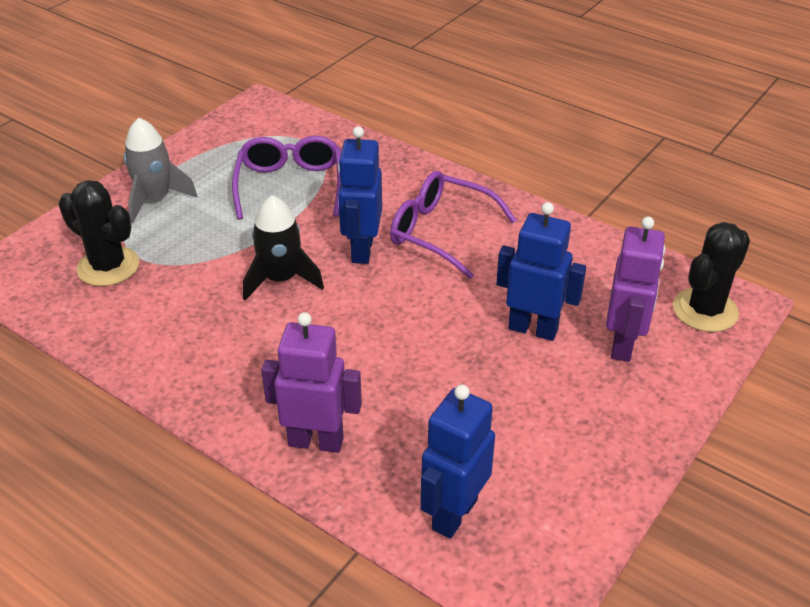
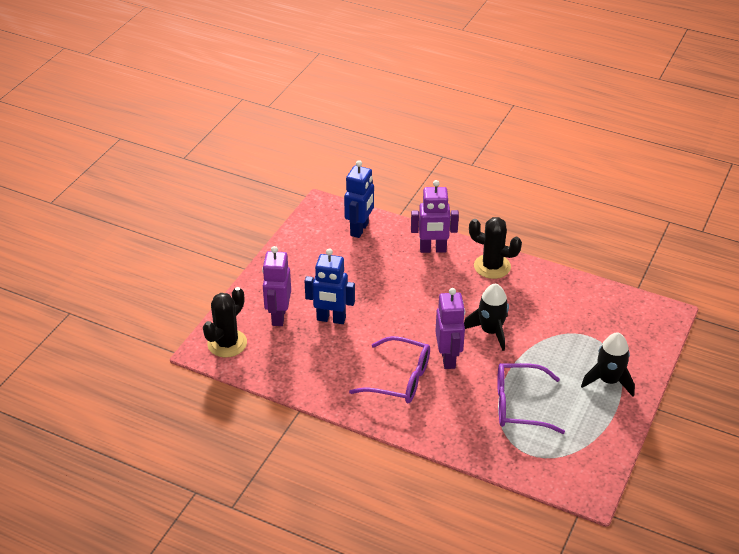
camera: 170 degrees right, 0 degrees up
black cactus [58,180,139,286] -> black cactus moved to [469,217,522,279]
grey rocket [124,118,197,223] -> black rocket [581,333,635,397]
purple glasses [232,136,341,219] -> purple glasses turned 105 degrees clockwise [497,363,565,434]
blue robot [338,126,382,264] -> purple robot [435,288,465,369]

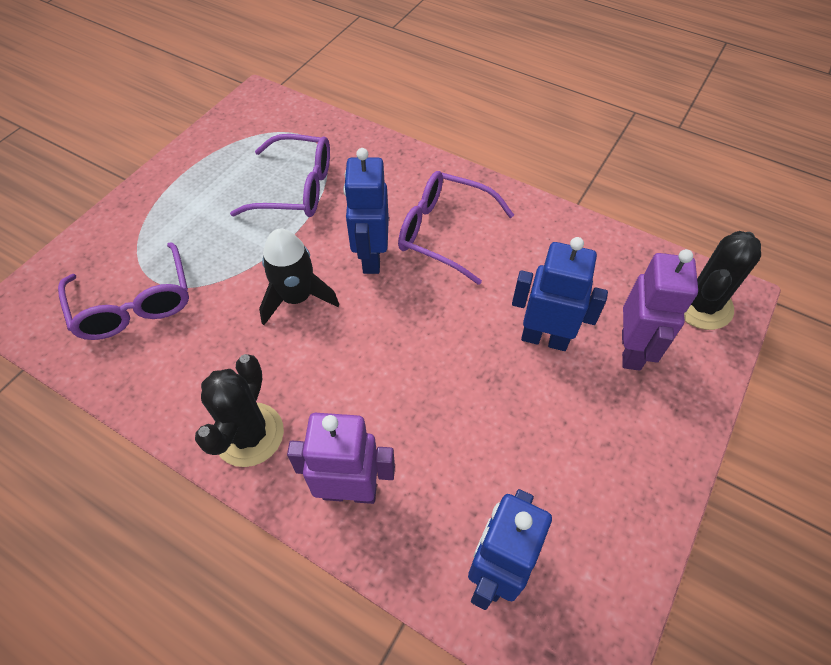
camera: 175 degrees left, 15 degrees up
purple robot [435,288,465,369] -> blue robot [343,148,389,274]
black cactus [469,217,522,279] -> black cactus turned 75 degrees clockwise [195,354,284,467]
black rocket [581,333,635,397] -> none
none -> purple glasses [58,242,189,340]

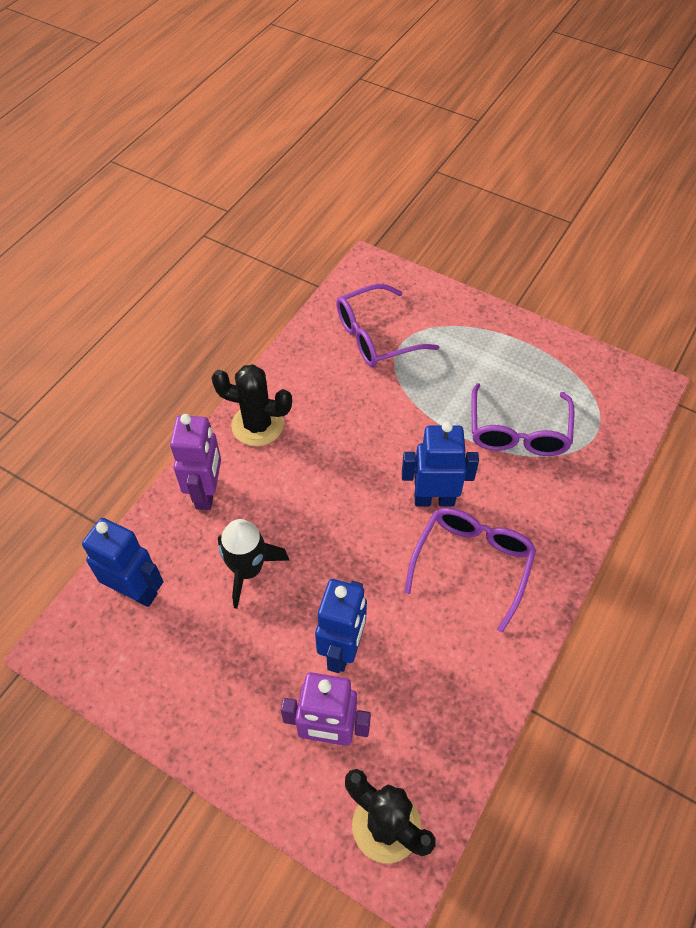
camera: 90 degrees right, 0 degrees up
black rocket [259,229,339,325] -> black rocket moved to [218,519,289,609]

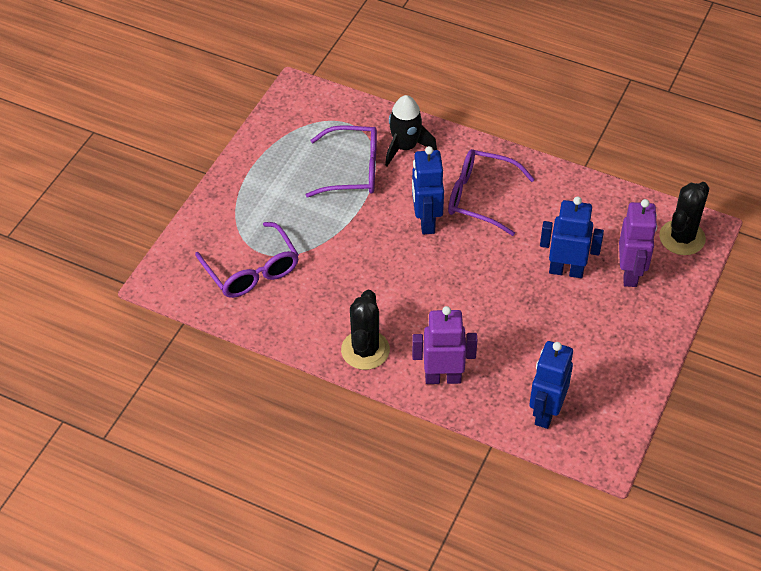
camera: 95 degrees left, 5 degrees down
black rocket [218,519,289,609] -> black rocket moved to [385,95,437,166]

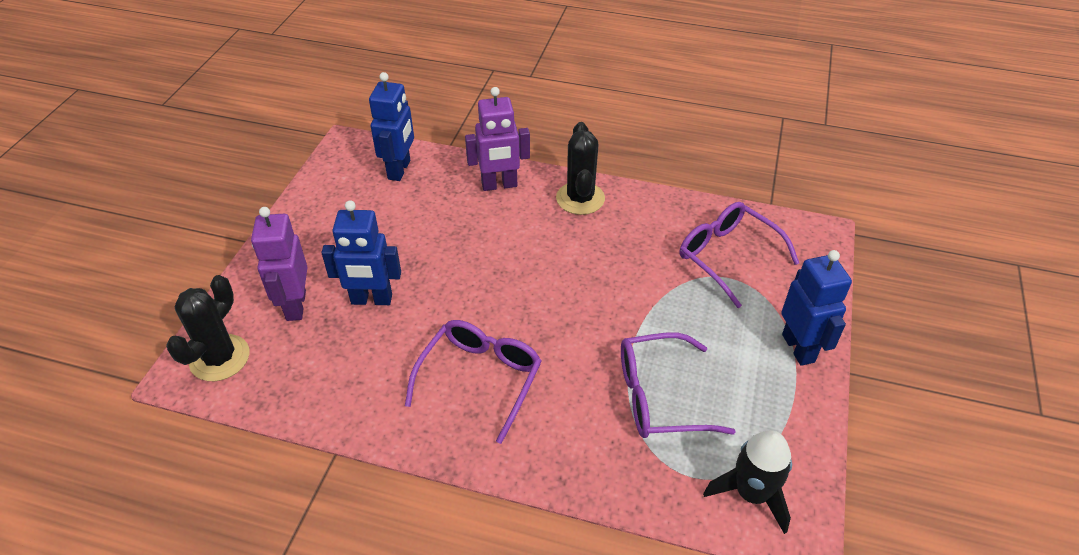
camera: 170 degrees right, 5 degrees down
black rocket [385,95,437,166] -> black rocket moved to [703,430,792,534]
blue robot [412,146,444,235] -> blue robot moved to [781,250,852,366]
purple glasses [448,149,535,236] -> purple glasses turned 75 degrees counterclockwise [405,320,542,444]

